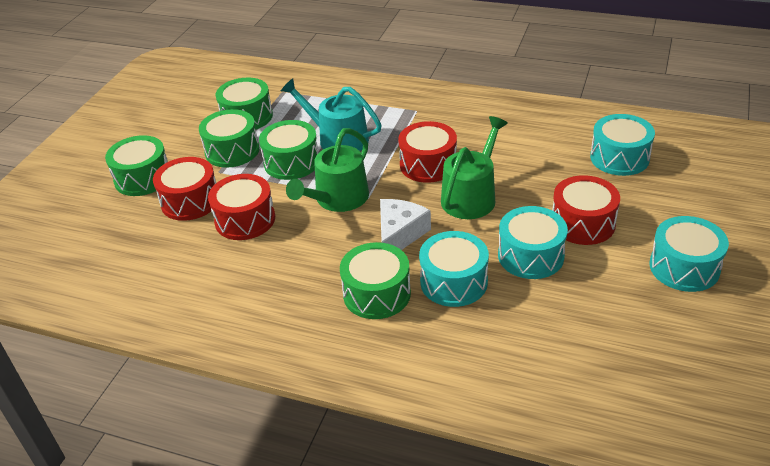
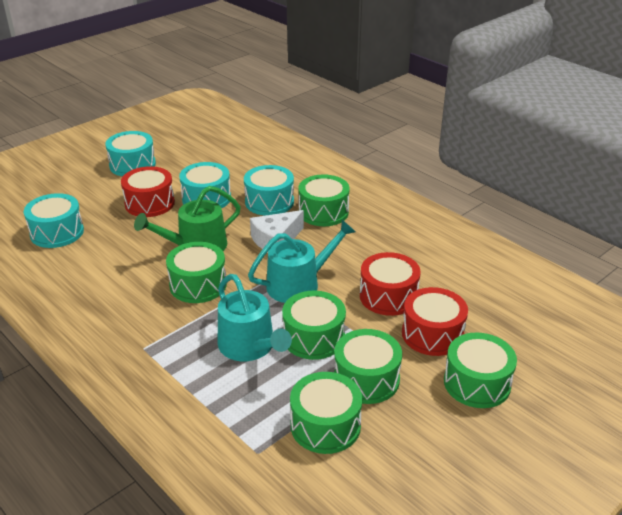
camera: 155 degrees left, 5 degrees down
green watering can [286,128,369,212] -> turquoise watering can [248,220,356,303]
red drum [398,121,457,183] -> green drum [166,242,227,303]

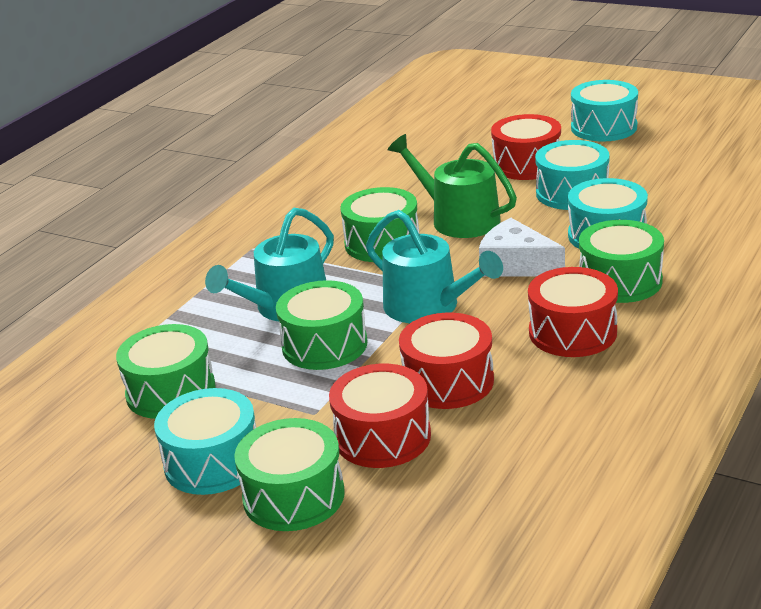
camera: 75 degrees right, 5 degrees down
turquoise drum [24,193,84,248] -> turquoise drum moved to [154,388,256,495]
green drum [334,329,402,404] -> none
none -> red drum [528,267,618,357]

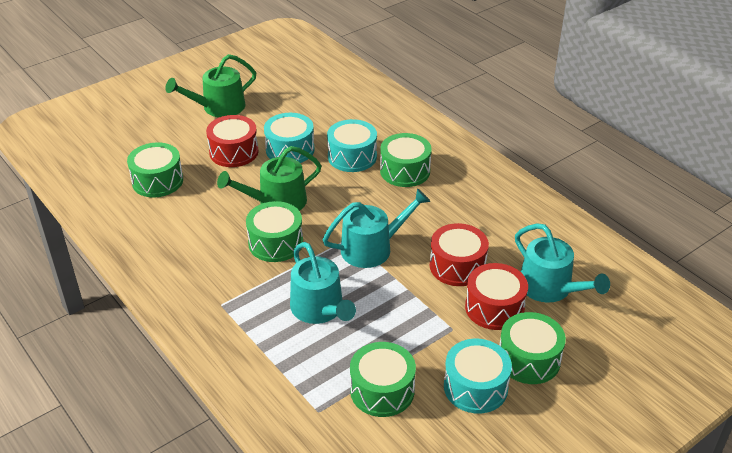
camera: 70 degrees left, 10 degrees up
green drum [276,280,367,370] -> green drum moved to [127,142,183,198]
white cheese [479,218,565,277] -> none
red drum [528,267,618,357] -> none
turquoise drum [571,80,638,141] -> green watering can [165,54,256,117]
none -> turquoise watering can [515,223,610,303]

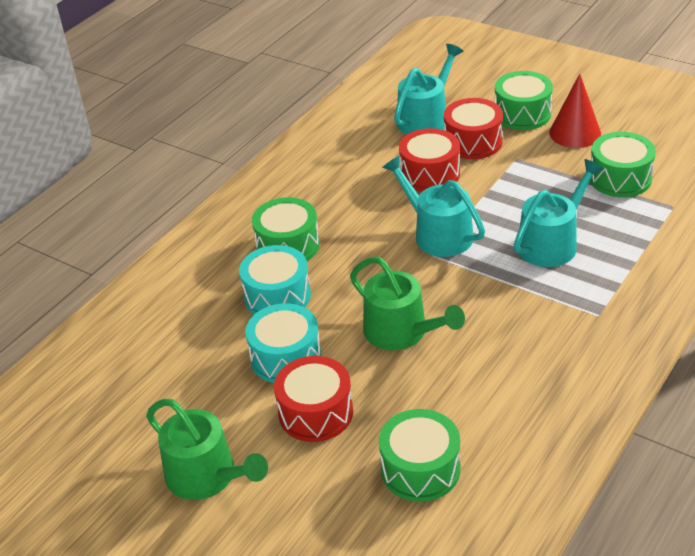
camera: 105 degrees left, 0 degrees up
green drum [246,201,303,262] -> none
turquoise drum [444,339,512,413] -> red cone [549,73,601,148]

